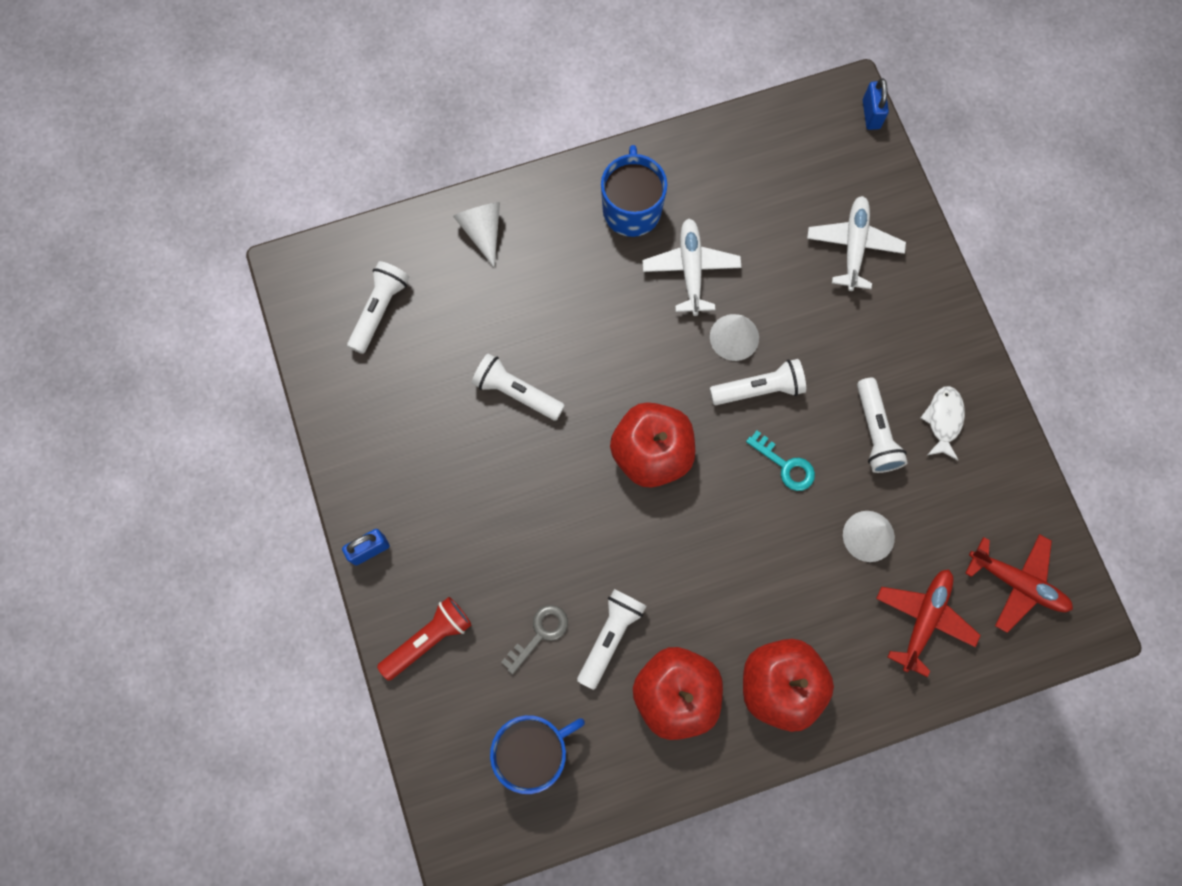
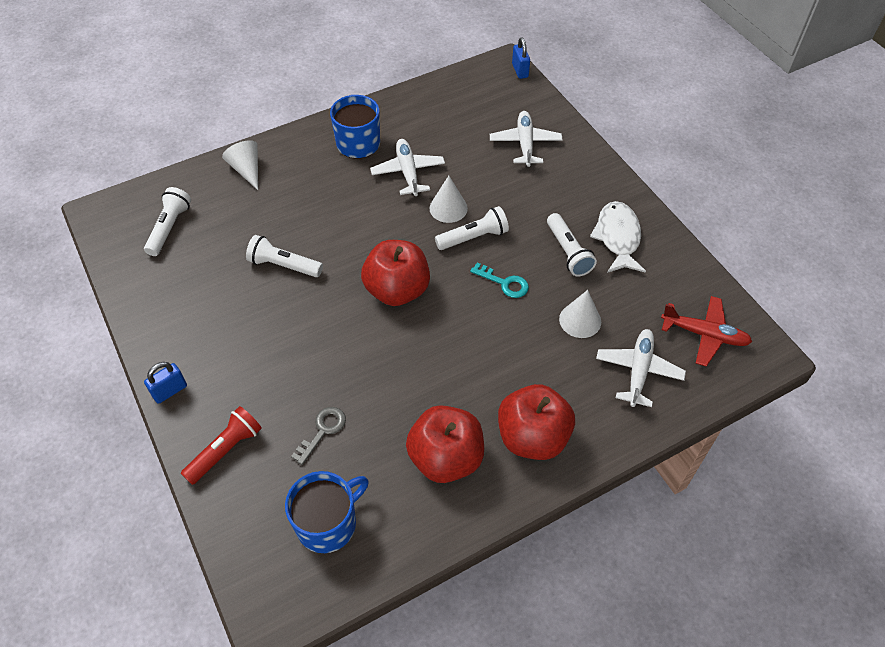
camera: 10 degrees left, 20 degrees down
white flashlight [577,589,646,690] -> none
red plane [876,569,981,677] -> white plane [596,329,686,407]
white fish [921,386,965,460] -> white fish [590,201,646,273], size x1.55

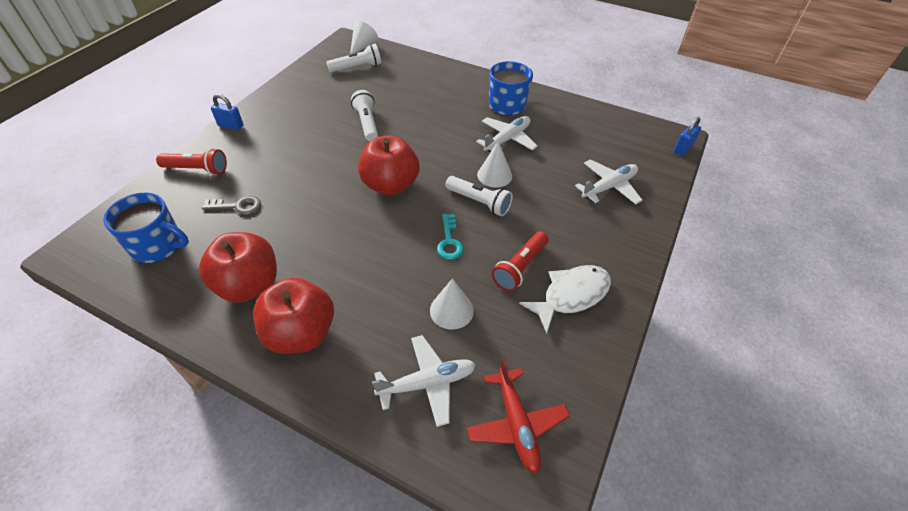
camera: 55 degrees right, 5 degrees down
white cone [222,140,258,190] -> white cone moved to [350,21,378,54]
white flashlight [547,213,597,276] -> red flashlight [492,231,549,291]

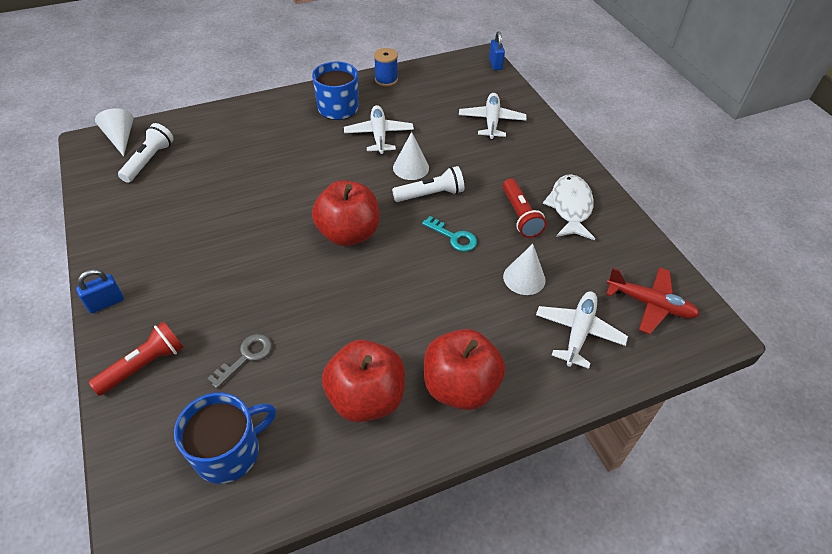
camera: 50 degrees left, 0 degrees up
white flashlight [351,90,378,142] -> none
none -> blue spool [374,48,398,86]

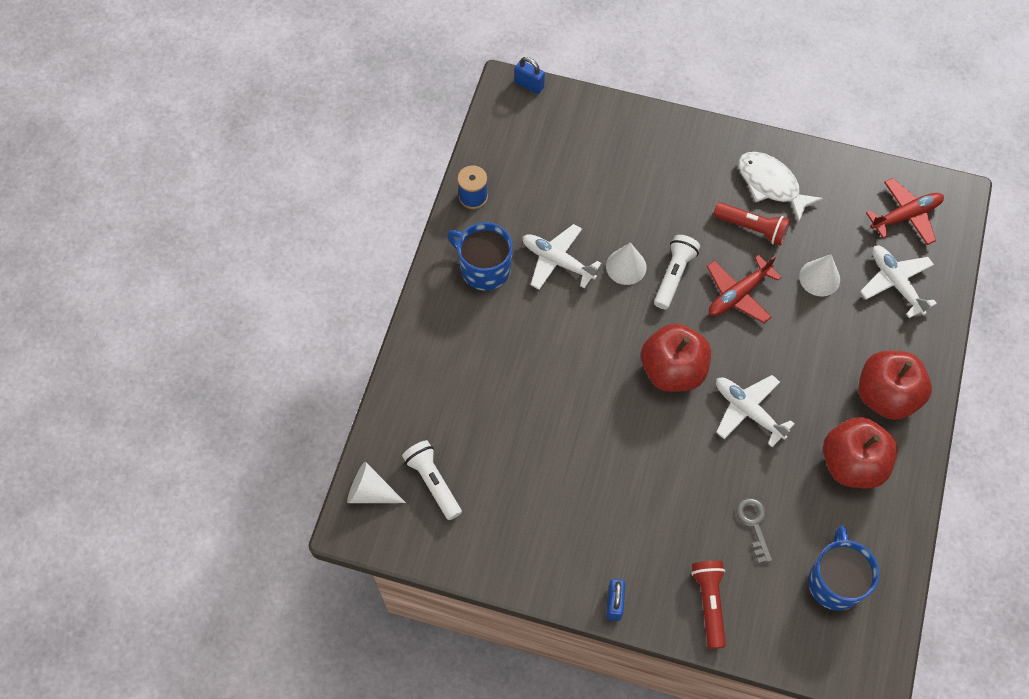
camera: 50 degrees left, 15 degrees up
turquoise key [422,216,477,252] -> red plane [707,255,782,323]
white plane [459,93,527,139] -> white plane moved to [716,375,794,447]

